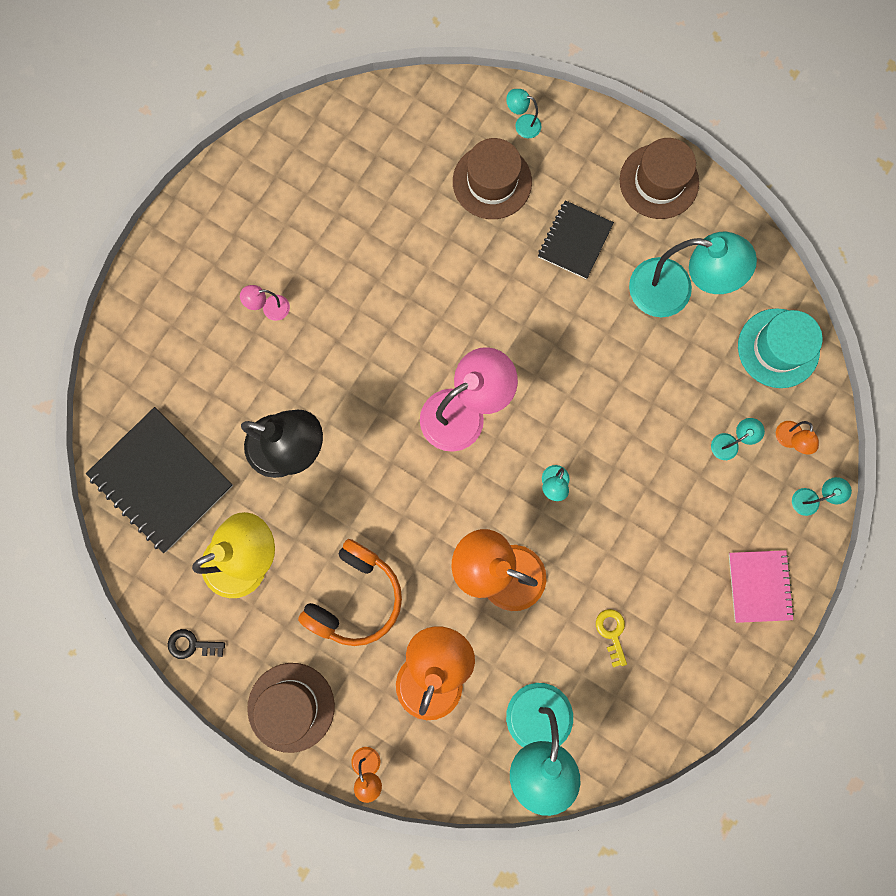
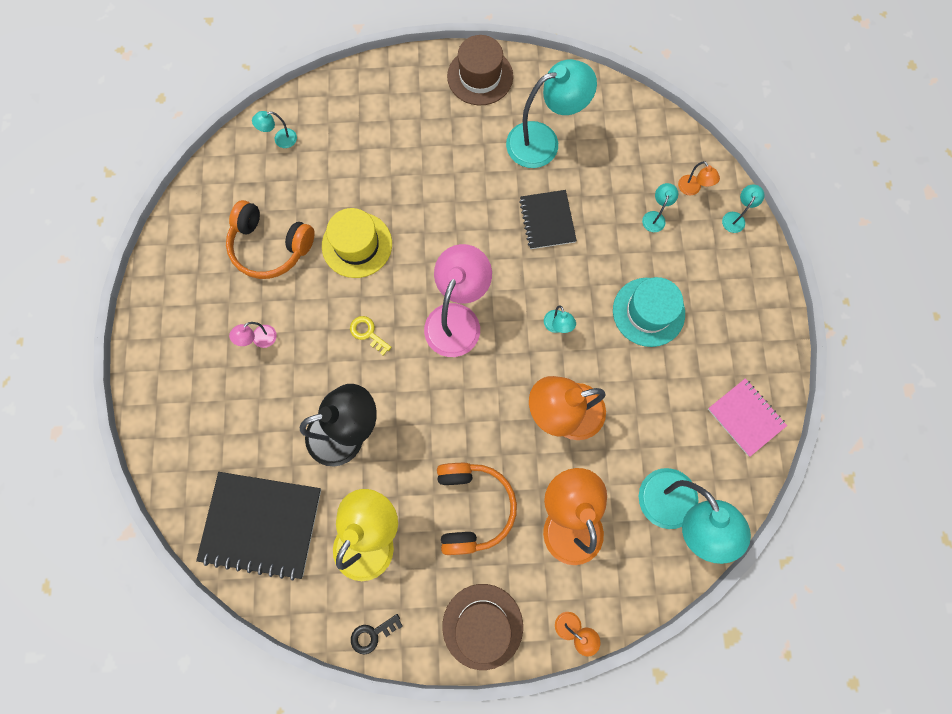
camera: 35 degrees left, 5 degrees down
brown hat [453,138,532,219] -> none
turquoise lamp [506,89,541,138] -> turquoise lamp moved to [252,111,297,148]
black notebook [538,200,614,279] -> black notebook moved to [519,190,577,249]
yellow key [596,609,627,667] -> yellow key moved to [350,316,392,355]
pink notebook [729,550,794,623] -> pink notebook moved to [708,378,787,456]
turquoise hat [738,308,823,388] -> turquoise hat moved to [613,277,685,347]
none -> orange headphones [226,200,315,279]
none -> yellow hat [322,208,392,278]

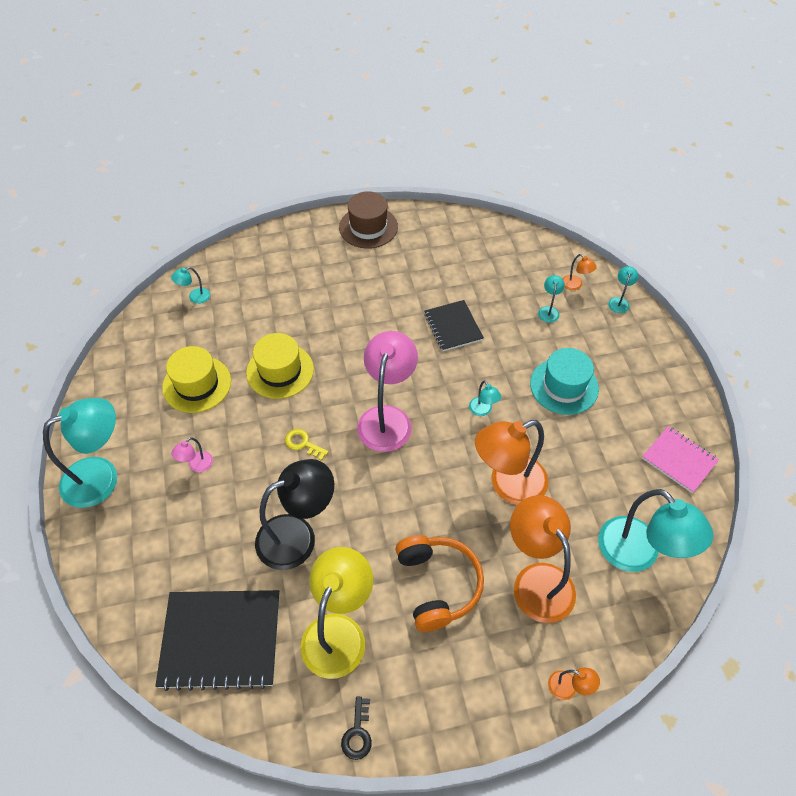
camera: 10 degrees left, 20 degrees down
orange headphones [226,200,315,279] -> yellow hat [162,346,231,413]
black key [351,614,403,655] -> black key turned 45 degrees counterclockwise [341,697,372,760]
brown hat [442,584,523,670] -> none
turquoise lamp [506,59,597,168] -> turquoise lamp moved to [43,398,117,508]

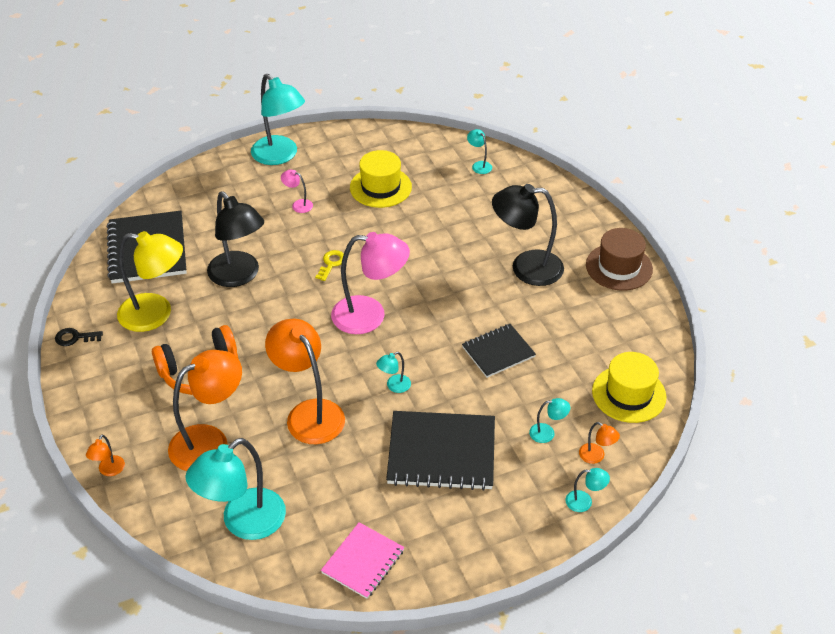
camera: 80 degrees right, 10 degrees down
yellow hat [246,333,314,399] -> yellow hat moved to [592,352,667,423]
turquoise hat [530,348,599,415] -> black notebook [386,411,495,491]
orange lamp [563,254,597,290] -> orange lamp turned 90 degrees counterclockwise [579,422,620,464]
none -> black lamp [492,184,564,286]

